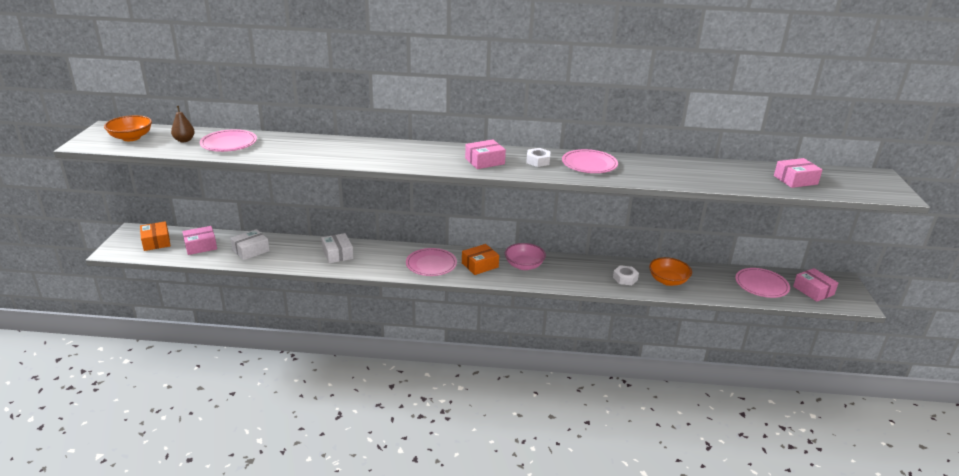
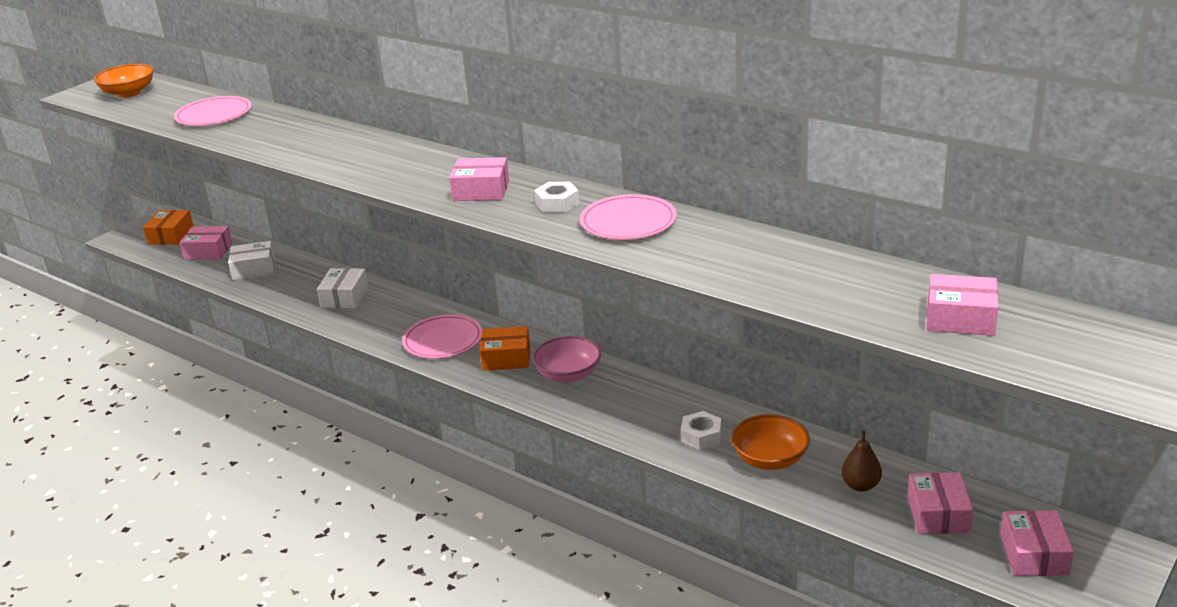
camera: 35 degrees right, 0 degrees up
brown pear [171,106,195,142] -> brown pear moved to [841,430,882,492]
pink plate [735,268,790,298] -> pink box [907,472,973,534]

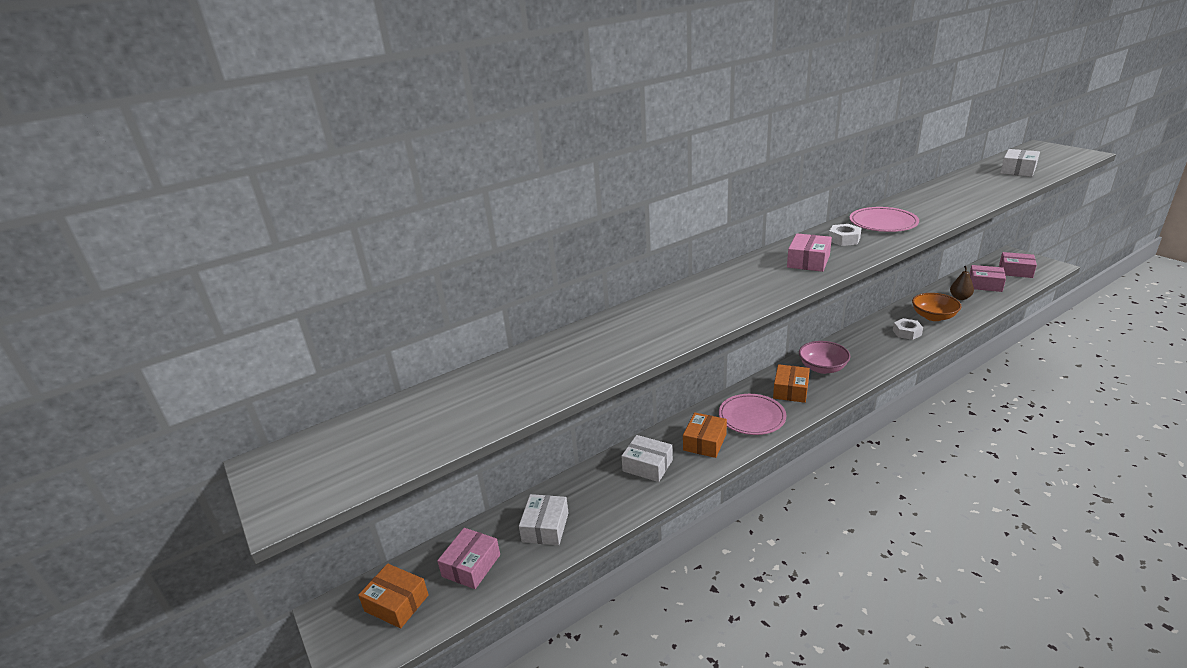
camera: 70 degrees left, 0 degrees up
orange bowl [94,63,154,98] -> none
pink plate [174,96,252,126] -> none
pink box [927,274,998,336] -> white box [1000,149,1040,177]
none -> orange box [683,412,727,458]

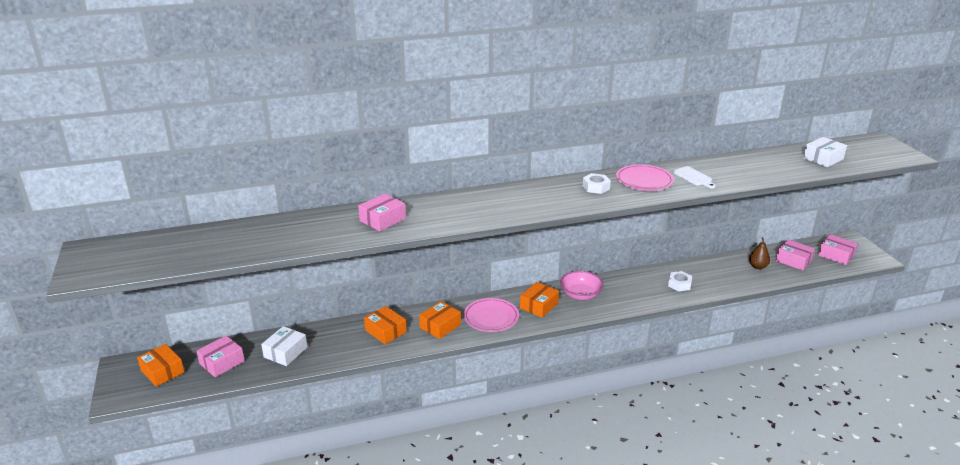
camera: 15 degrees right, 0 degrees up
white box [622,435,673,482] -> orange box [364,306,407,344]
pink box [787,233,832,272] -> pink box moved to [358,193,406,231]
orange bowl [912,293,962,321] -> none
none -> white cutting board [673,166,716,189]

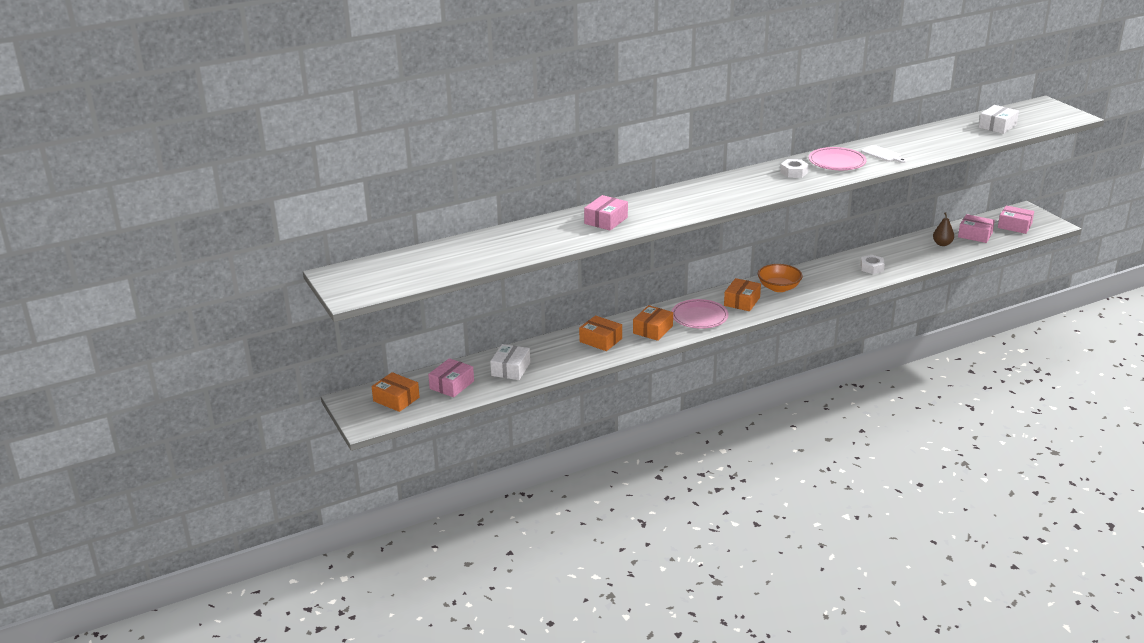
camera: 10 degrees left, 0 degrees up
pink bowl [560,271,604,300] -> orange bowl [758,264,803,292]

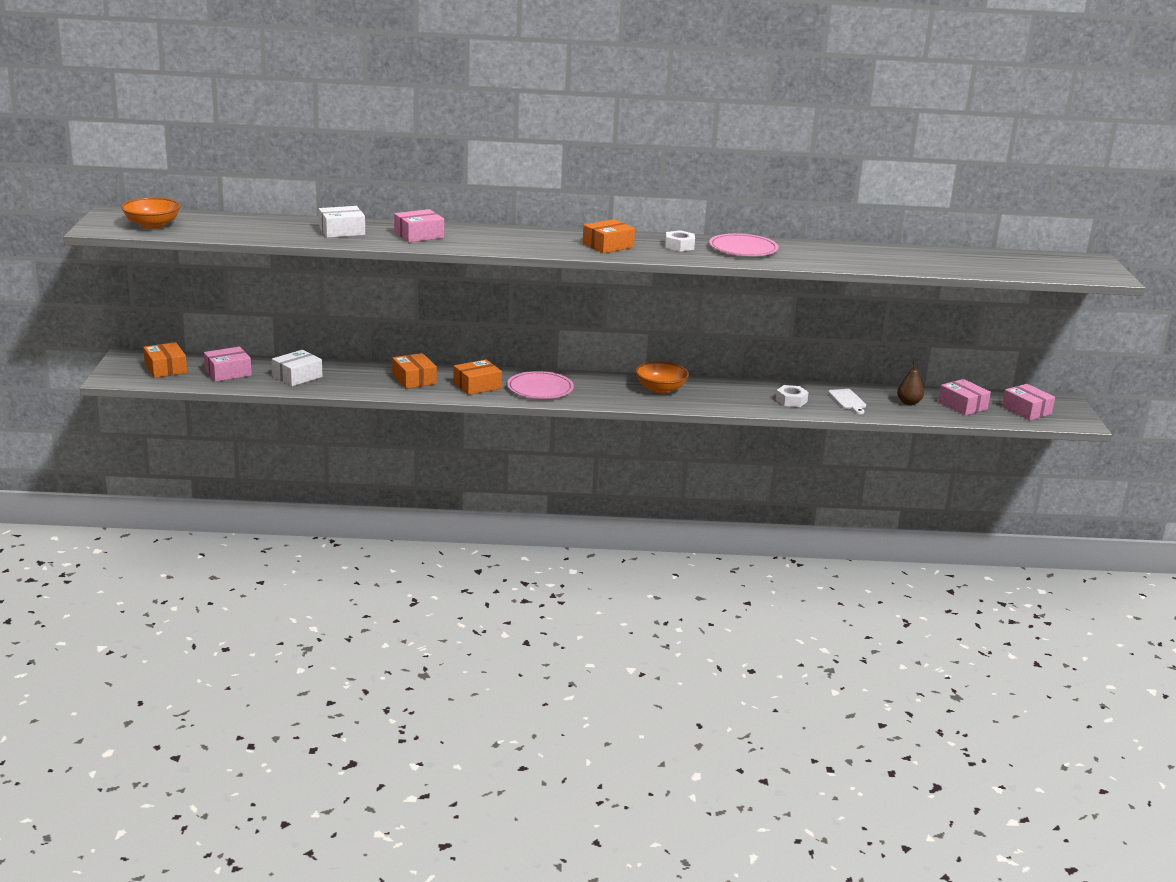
camera: 25 degrees right, 5 degrees down
orange box [724,278,761,311] -> orange box moved to [583,219,635,253]
white cutting board [861,145,906,163] -> white cutting board moved to [828,389,866,414]
white box [979,105,1019,134] -> white box moved to [319,206,365,238]
none -> orange bowl [121,197,181,229]

